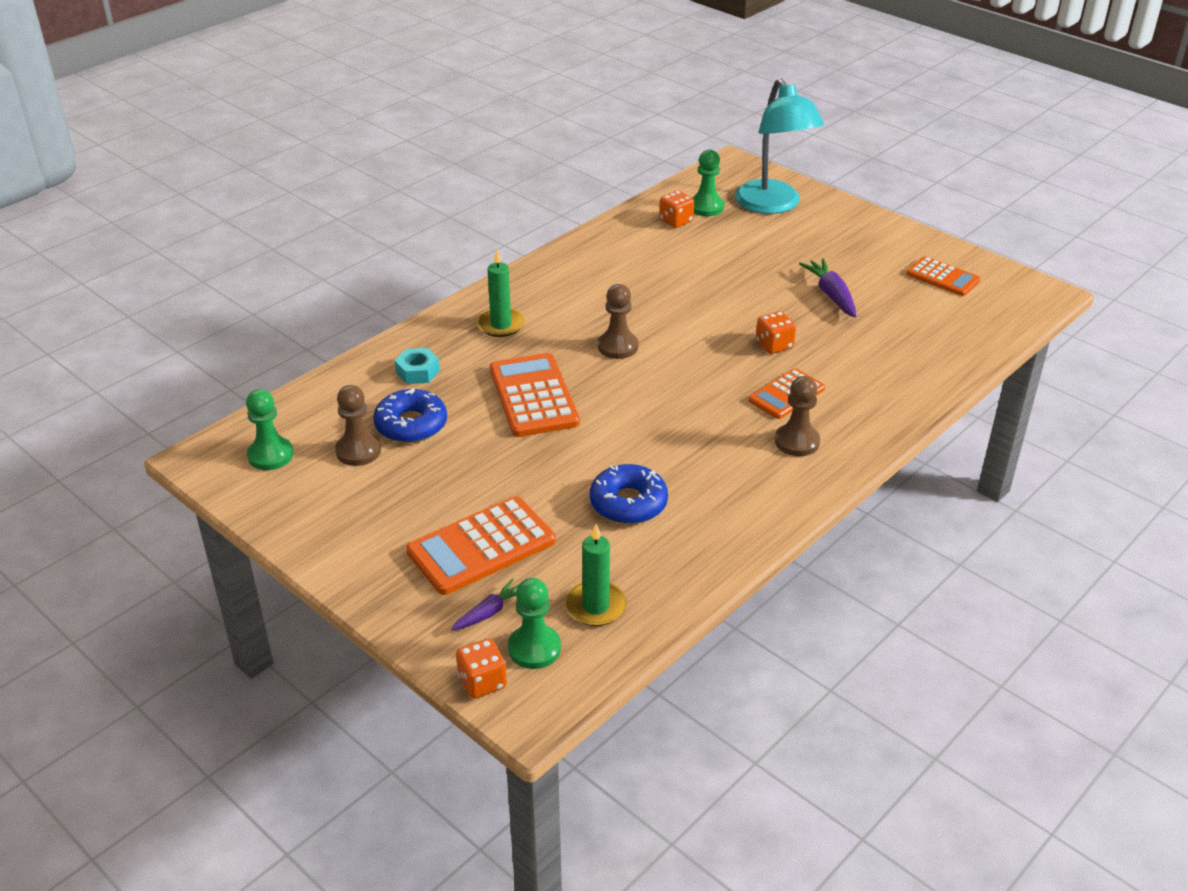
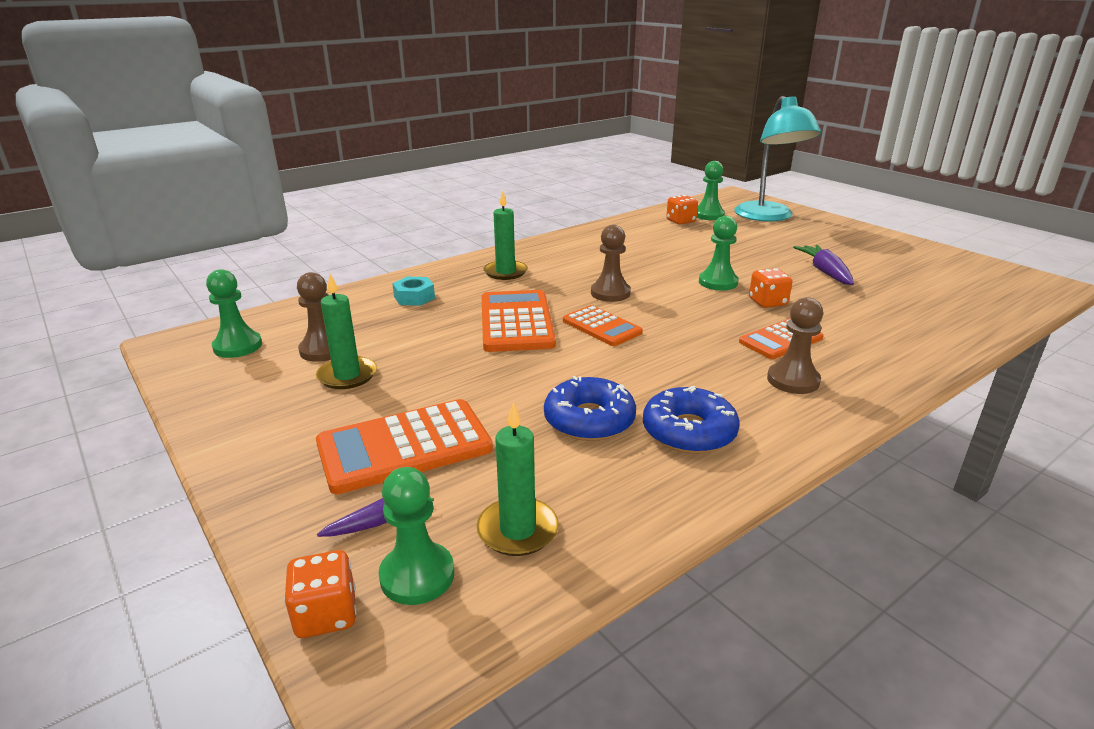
camera: 10 degrees right, 10 degrees down
blue donut [373,388,447,443] -> blue donut moved to [643,386,740,454]
orange calculator [907,256,981,296] -> orange calculator moved to [563,305,643,346]
none -> green candle [316,274,377,389]
none -> green pawn [699,216,739,290]

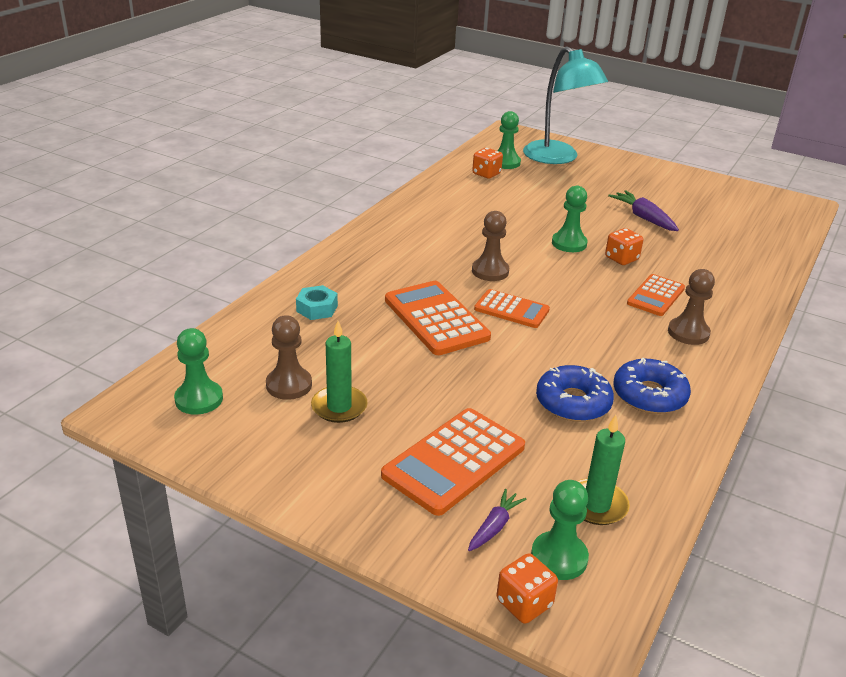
camera: 25 degrees left, 5 degrees up
green candle [483,191,528,280] -> none

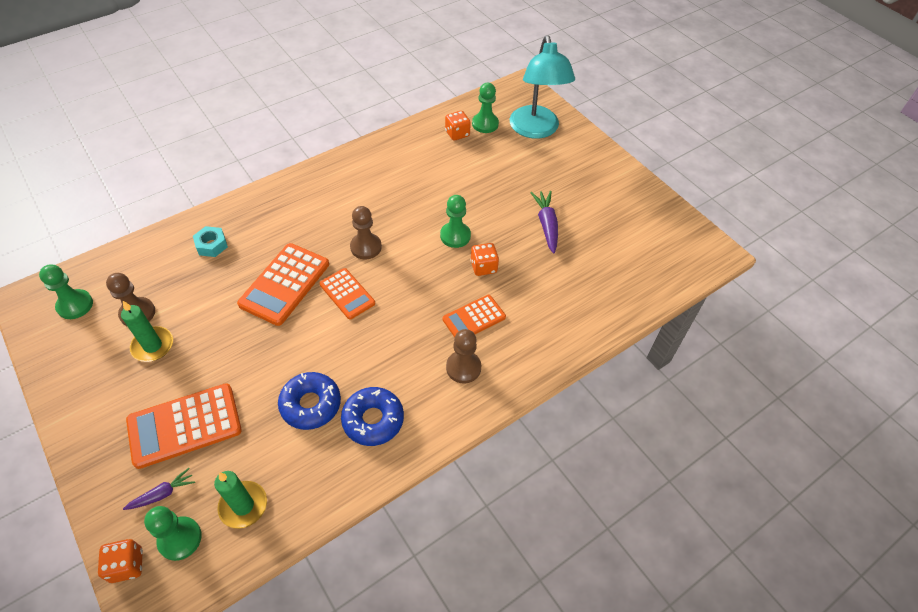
camera: 25 degrees right, 20 degrees up
orange calculator [385,281,491,355] -> orange calculator turned 150 degrees counterclockwise [237,243,329,326]

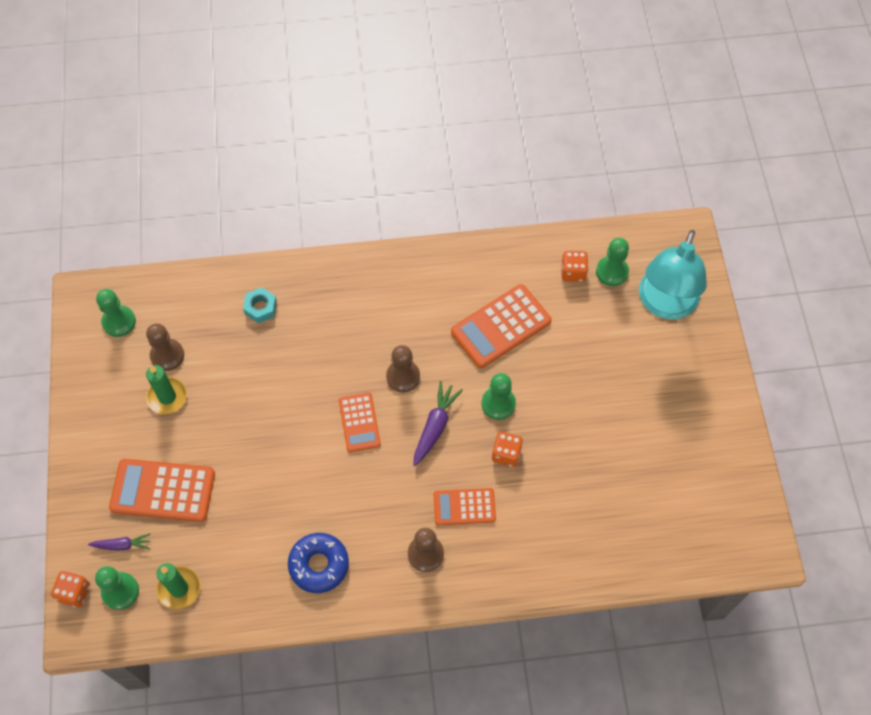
camera: 30 degrees right, 10 degrees up
orange calculator [237,243,329,326] -> orange calculator moved to [451,284,551,368]
blue donut [278,372,341,430] -> none
purple carrot [531,191,558,254] -> purple carrot moved to [413,381,463,466]

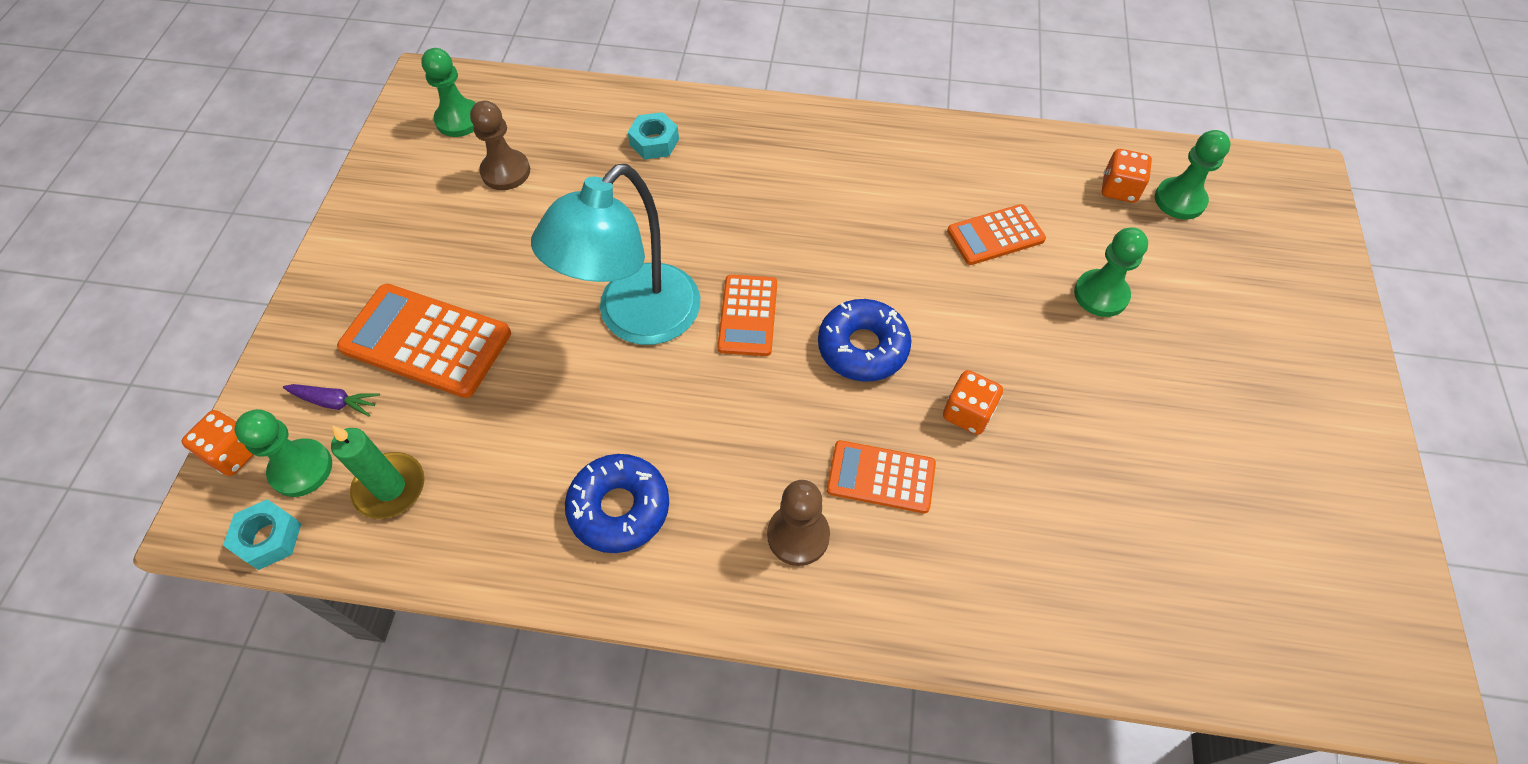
camera: 15 degrees right, 5 degrees down
green candle [146,365,187,414] -> none
brown pawn [386,345,420,392] -> none
purple carrot [413,381,463,466] -> blue donut [818,299,911,382]
orange calculator [451,284,551,368] -> orange calculator [947,204,1046,265], size x0.62
green pawn [481,373,516,420] -> green pawn moved to [1074,227,1148,317]
turquoise lamp [639,230,707,320] -> turquoise lamp moved to [531,164,700,345]
none -> turquoise nut [223,499,301,570]

